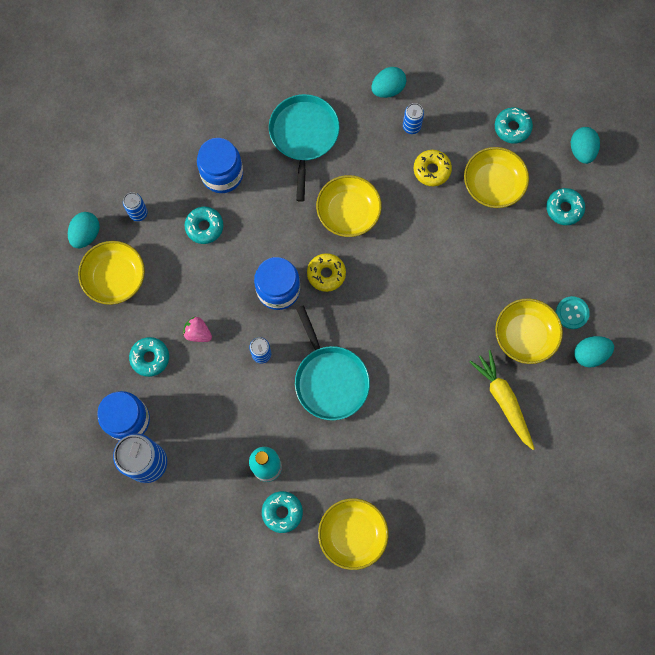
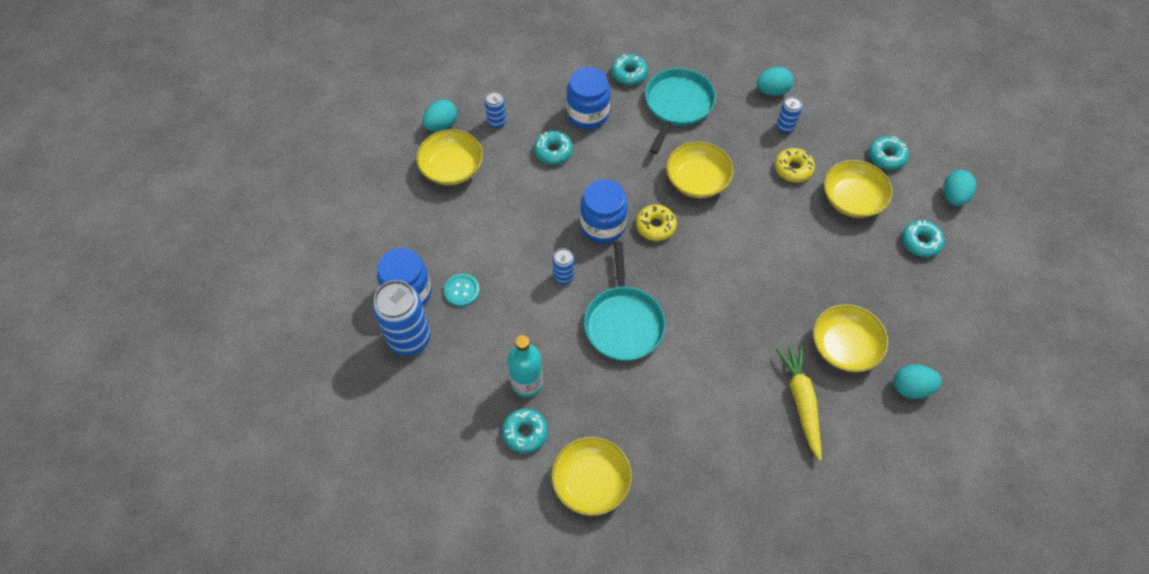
camera: 20 degrees right, 15 degrees down
turquoise donut [129,337,169,377] -> turquoise donut moved to [611,54,648,85]
pink strawberry [183,317,212,342] -> none
turquoise button [556,296,590,329] -> turquoise button moved to [444,274,480,307]

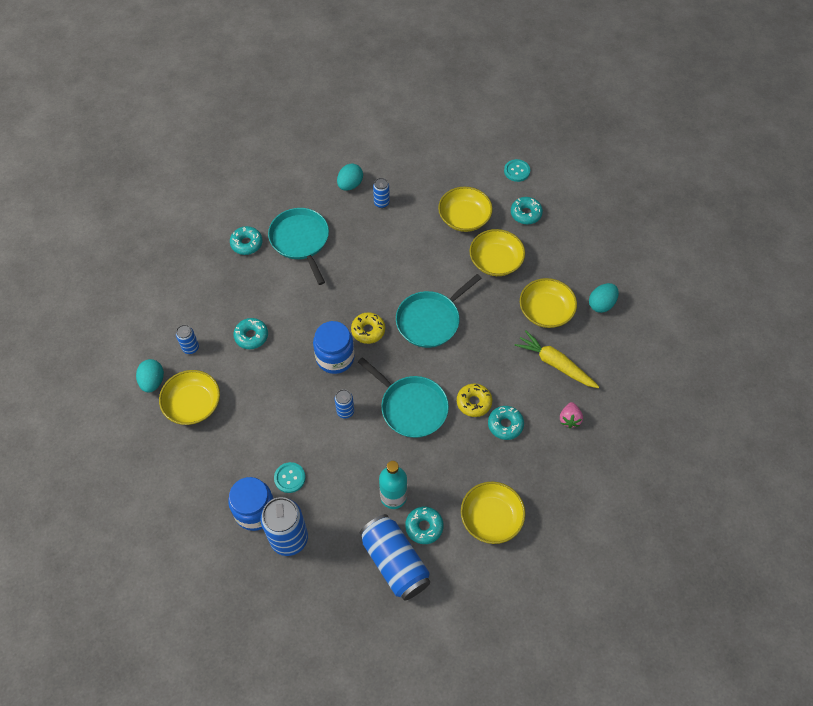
camera: 45 degrees left, 0 degrees up
blue jar [566,67,610,129] -> none
yellow bowl [666,142,734,198] -> yellow bowl moved to [470,229,525,276]
yellow donut [775,148,815,182] -> yellow donut moved to [457,384,492,417]
turquoise donut [869,136,909,170] -> turquoise donut moved to [488,406,524,440]
turquoise egg [943,170,976,206] -> turquoise button [504,159,530,182]
none -> blue can [360,514,430,601]
none -> turquoise pan [396,274,482,348]
none -> pink strawberry [560,402,583,428]

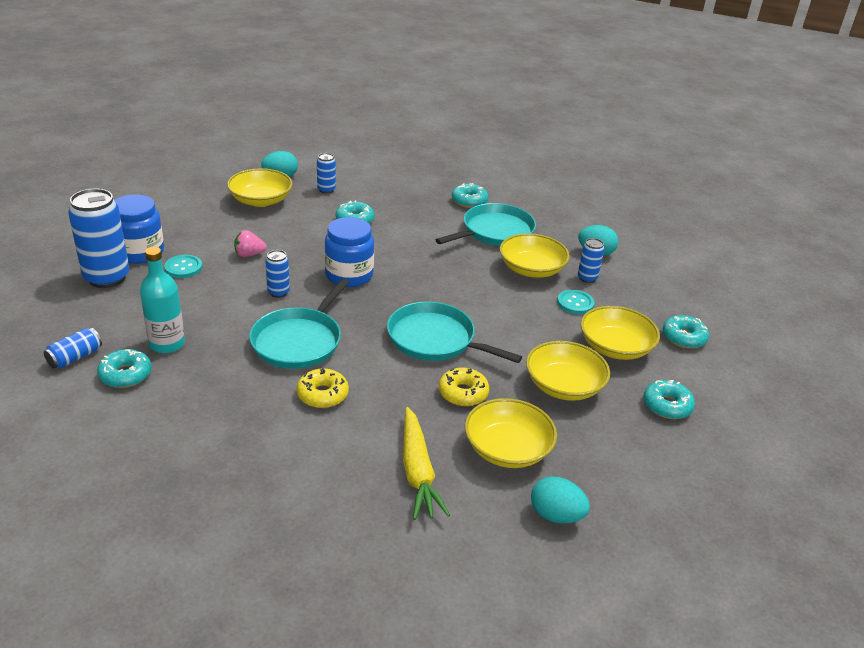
camera: 70 degrees right, 25 degrees down
yellow donut [351,312,385,344] -> yellow donut moved to [439,367,489,406]
blue can [360,514,430,601] -> blue can [44,328,102,369], size x0.49
yellow bowl [461,482,525,544] -> yellow bowl moved to [500,233,570,278]
turquoise donut [488,406,524,440] -> turquoise donut moved to [663,315,709,349]
turquoise button [504,159,530,182] -> turquoise button moved to [557,290,594,314]
yellow carrot [514,330,599,388] -> yellow carrot turned 150 degrees clockwise [403,407,450,520]
pink strawberry [560,402,583,428] -> pink strawberry moved to [234,230,267,257]

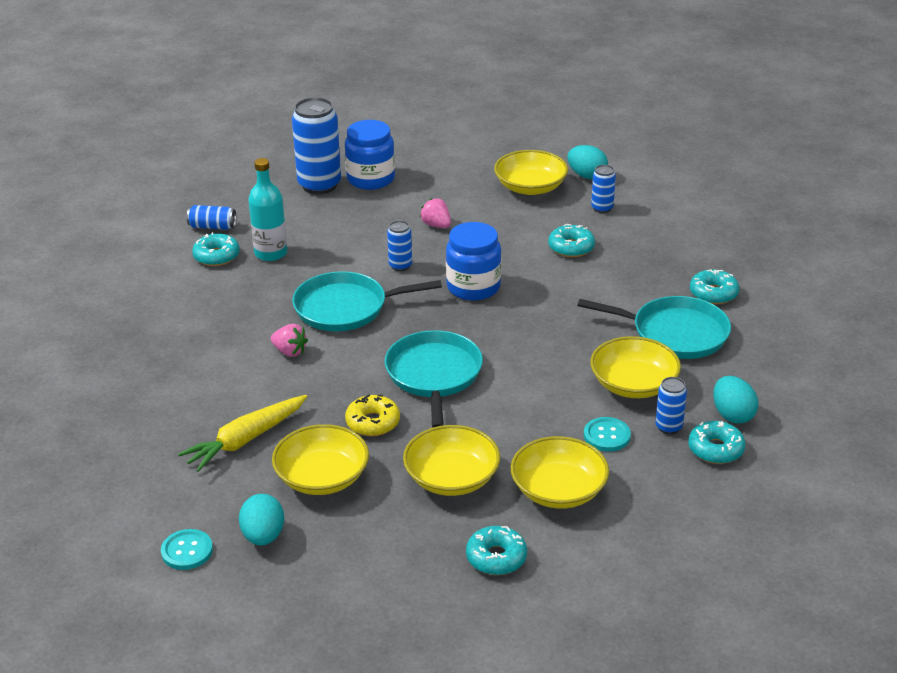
camera: 60 degrees right, 0 degrees up
turquoise button [164,255,202,278] -> turquoise button moved to [161,529,213,570]
yellow donut [297,368,349,408] -> pink strawberry [271,324,308,357]
turquoise donut [663,315,709,349] -> turquoise donut moved to [688,421,746,464]

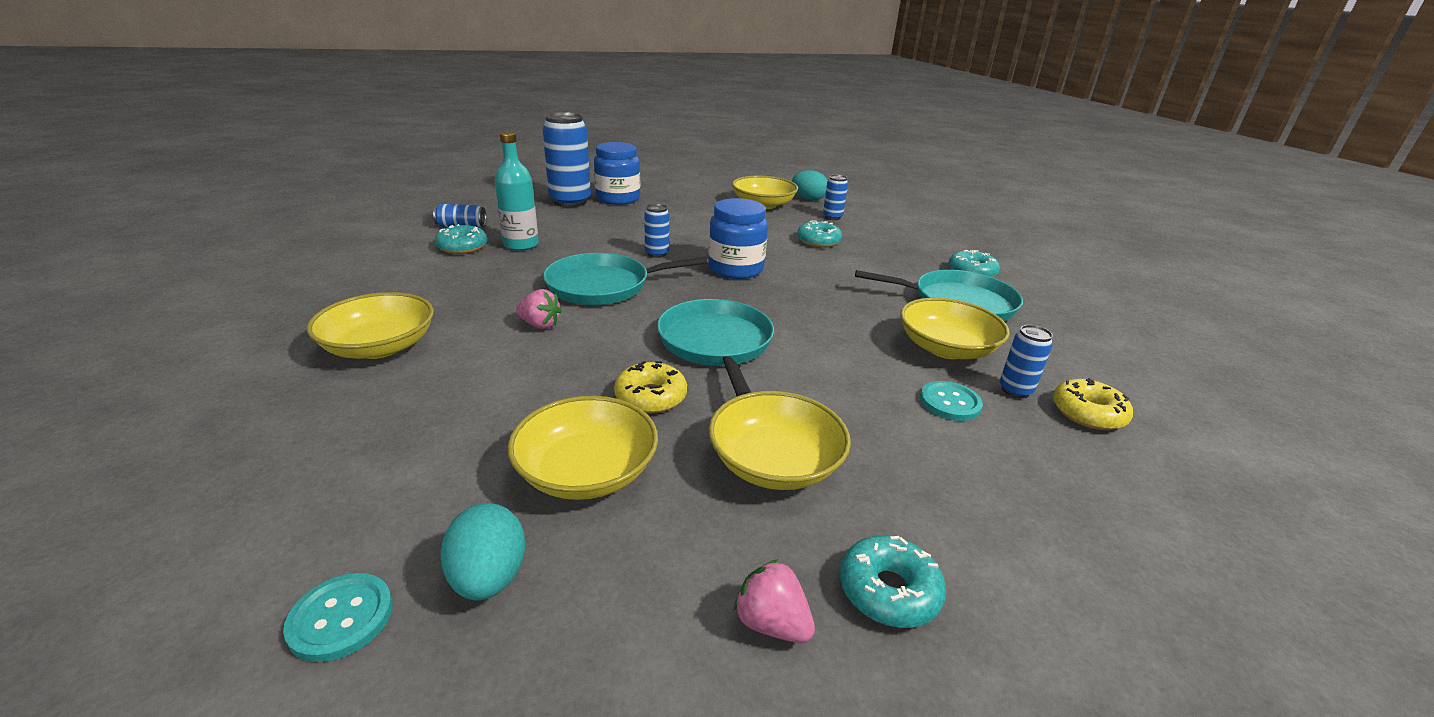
camera: 10 degrees left, 5 degrees down
yellow carrot [178,395,307,472] -> none
pink strawberry [420,198,451,228] -> pink strawberry moved to [733,559,815,643]
yellow bowl [511,436,609,508] -> yellow bowl moved to [307,292,434,359]
turquoise donut [688,421,746,464] -> yellow donut [1053,378,1133,430]
turquoise egg [713,376,758,424] -> none

